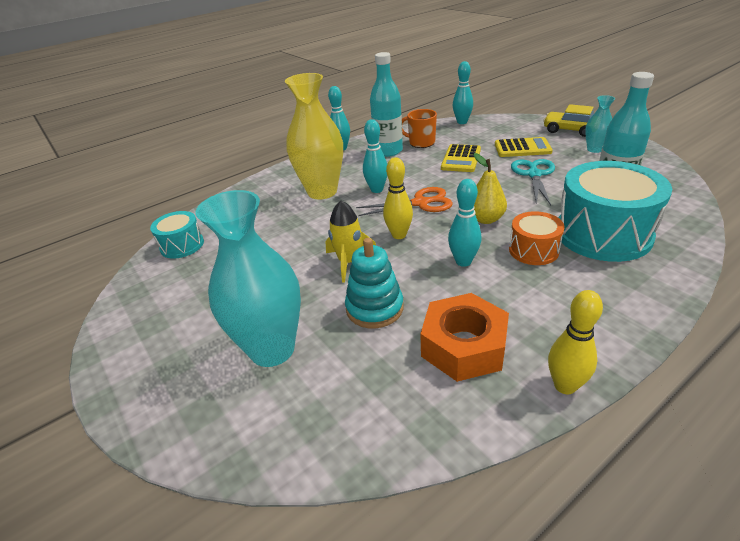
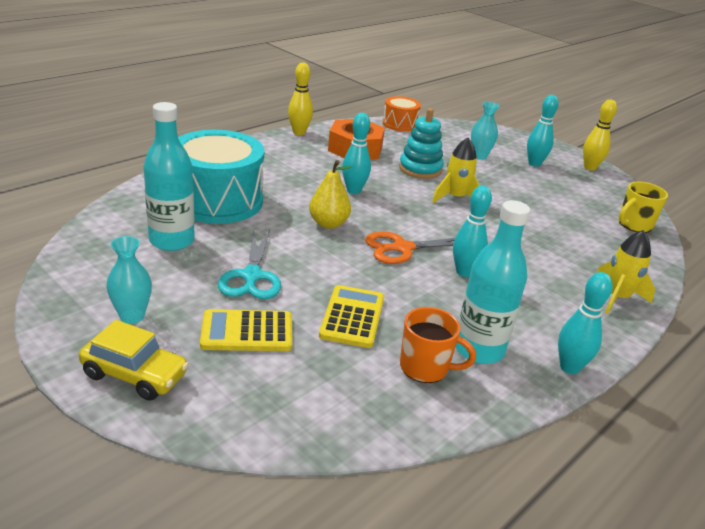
camera: 165 degrees right, 5 degrees down
turquoise drum [150,211,204,259] -> yellow mug [619,182,668,233]
turquoise vase [195,190,301,367] -> turquoise vase [471,102,499,160], size x0.49
yellow vase [285,73,343,199] -> none
yellow bowling pin [383,157,413,239] -> yellow bowling pin moved to [583,99,617,171]
turquoise bowling pin [453,61,473,124] -> turquoise bowling pin moved to [527,95,559,167]
orange drum [509,211,565,265] -> orange drum moved to [383,96,421,132]
none -> yellow rocket [597,230,655,314]

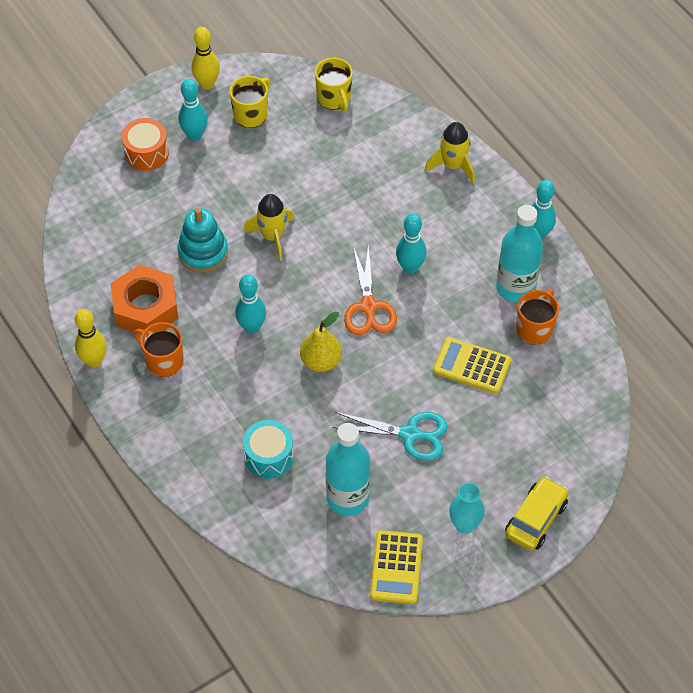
camera: 75 degrees left, 25 degrees up
turquoise drum [178,130,264,224] -> turquoise drum [243,420,294,479], size x0.52
yellow calculator [200,309,292,351] -> yellow calculator moved to [370,530,423,604]
orange drum [383,96,421,132] -> orange drum moved to [122,118,169,171]
turquoise vase [471,102,499,160] -> none
none -> orange mug [134,322,184,377]
none -> yellow mug [229,76,270,128]

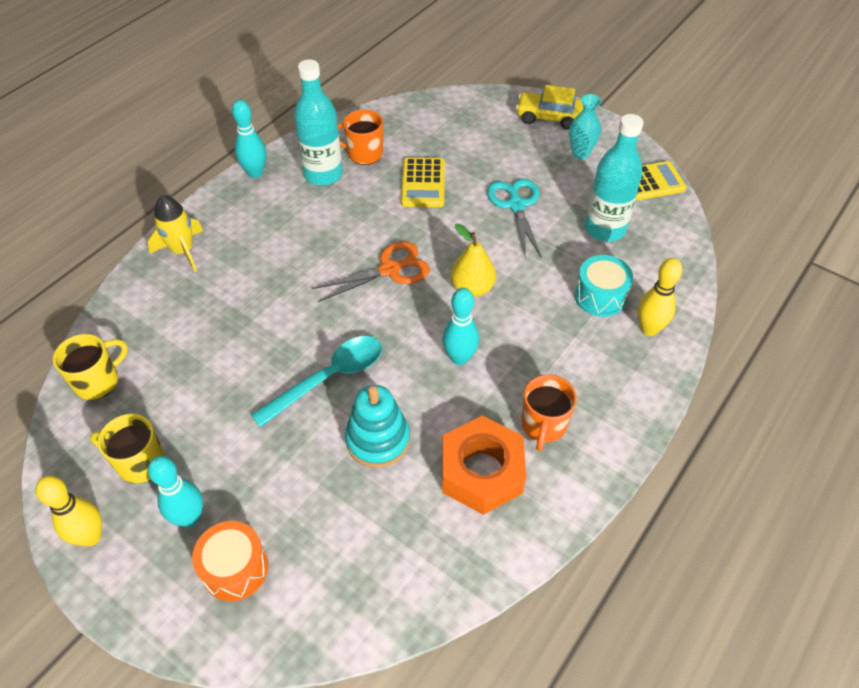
camera: 110 degrees left, 5 degrees down
yellow bowling pin [75,309,107,368] -> yellow bowling pin moved to [638,258,682,336]
yellow rocket [243,194,294,261] -> turquoise spoon [251,336,382,427]
turquoise bowling pin [396,213,426,274] -> none

